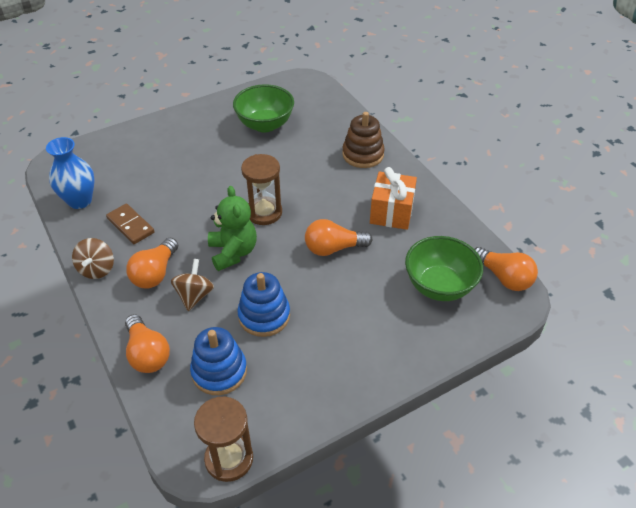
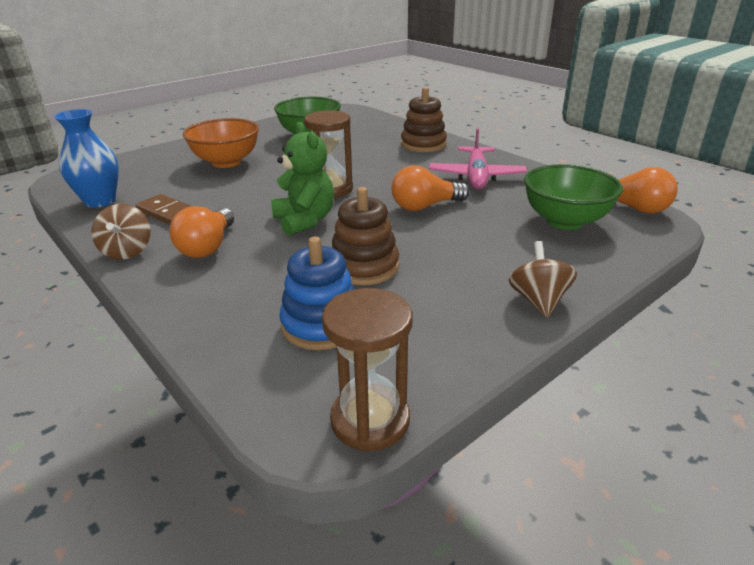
camera: 10 degrees left, 15 degrees down
orange light bulb [125,314,170,373] -> none
brown spinning top [171,259,214,311] -> brown spinning top moved to [509,241,577,318]
blue stacking toy [237,272,290,337] -> brown stacking toy [331,187,399,285]
orange gift [370,167,417,230] -> pink plane [429,128,527,189]
none -> orange bowl [183,118,259,168]

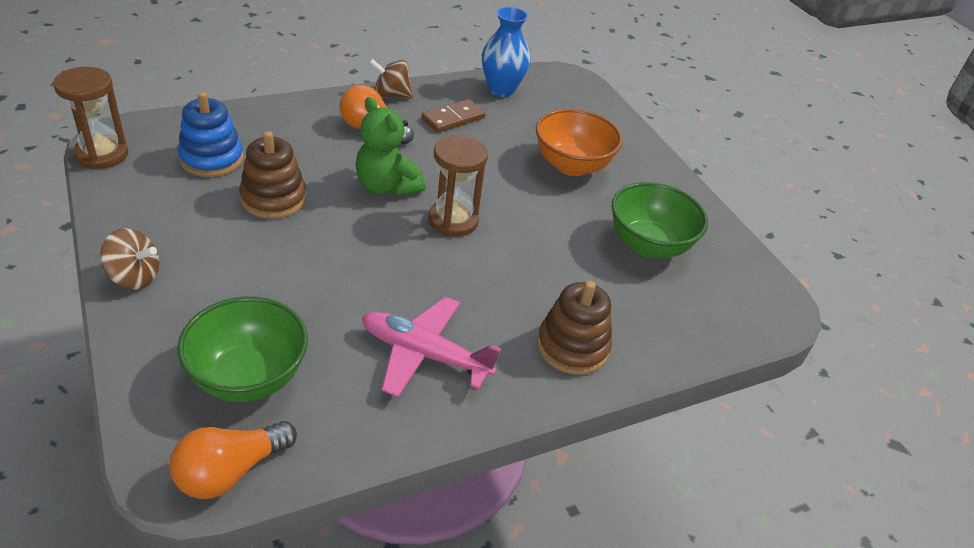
camera: 100 degrees right, 10 degrees up
green teddy bear [271,122,334,236] -> green teddy bear turned 60 degrees clockwise [356,97,426,197]
orange light bulb [392,165,469,211] -> none

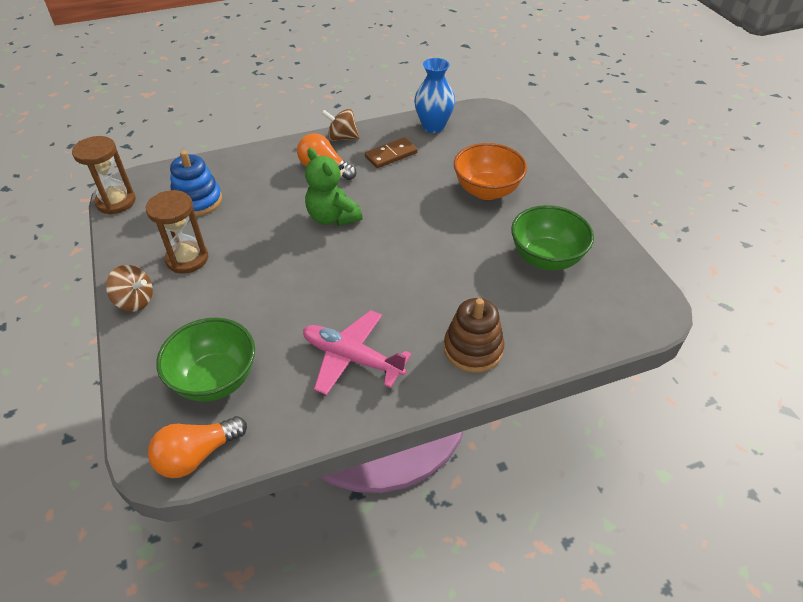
camera: 10 degrees right, 5 degrees up
brown stacking toy [239,131,307,219] -> none
brown hourglass [428,135,488,237] -> brown hourglass moved to [146,190,208,273]

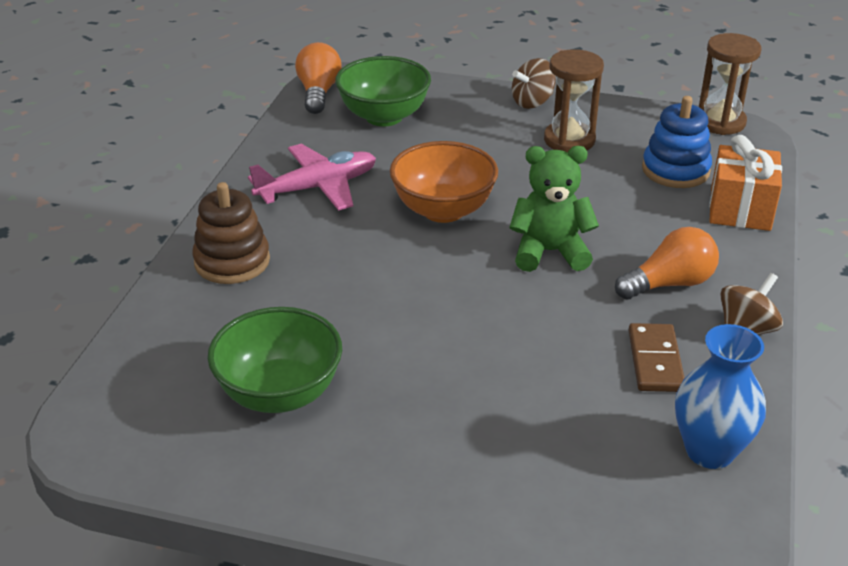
camera: 125 degrees right, 10 degrees down
orange bowl [454,143,527,200] -> orange bowl moved to [390,141,498,223]
none -> orange gift [709,135,782,231]

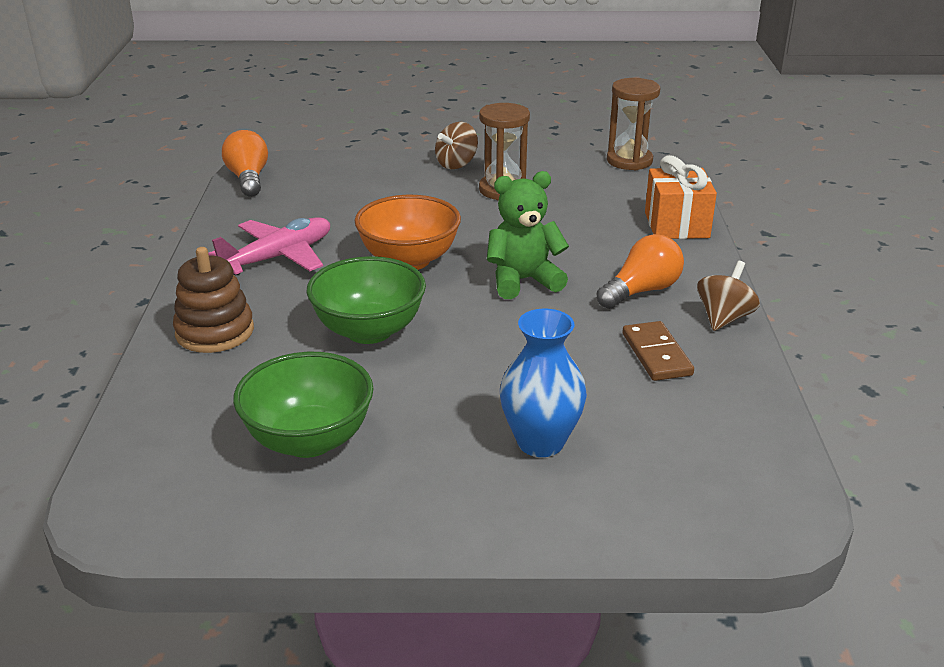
camera: 15 degrees left, 5 degrees down
green bowl [335,56,431,126] -> green bowl moved to [307,256,426,344]
blue stacking toy [642,96,712,188] -> none
blue vase [675,324,766,469] -> blue vase moved to [500,309,587,457]

